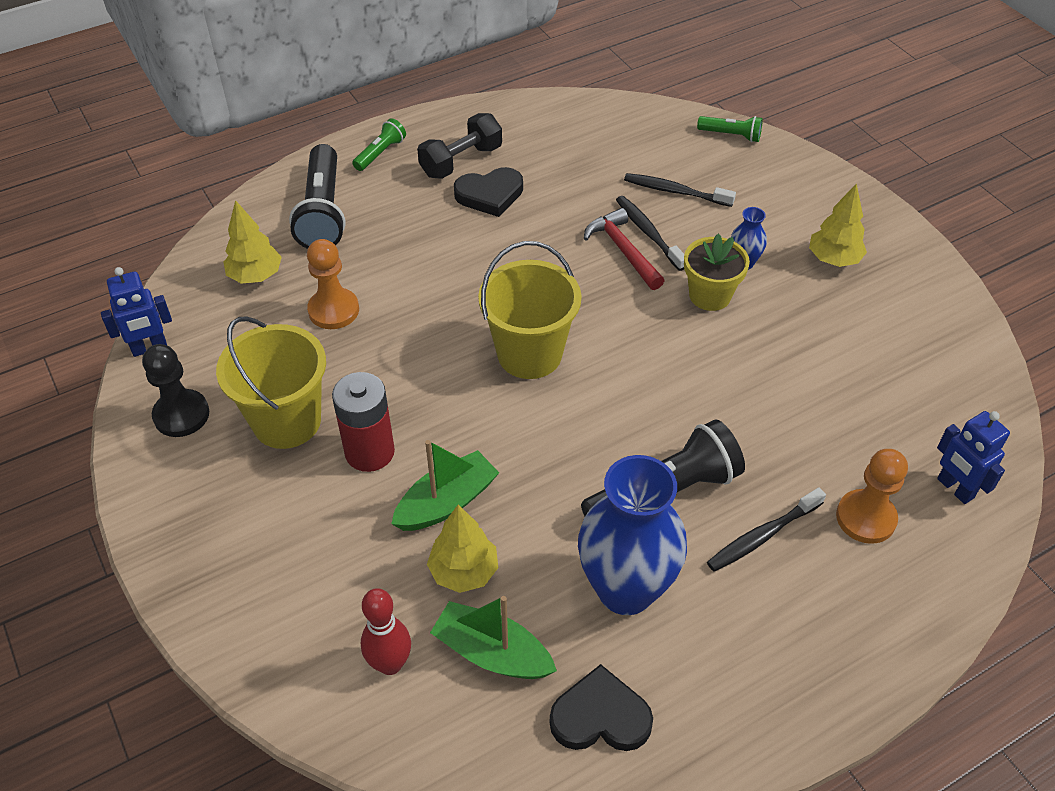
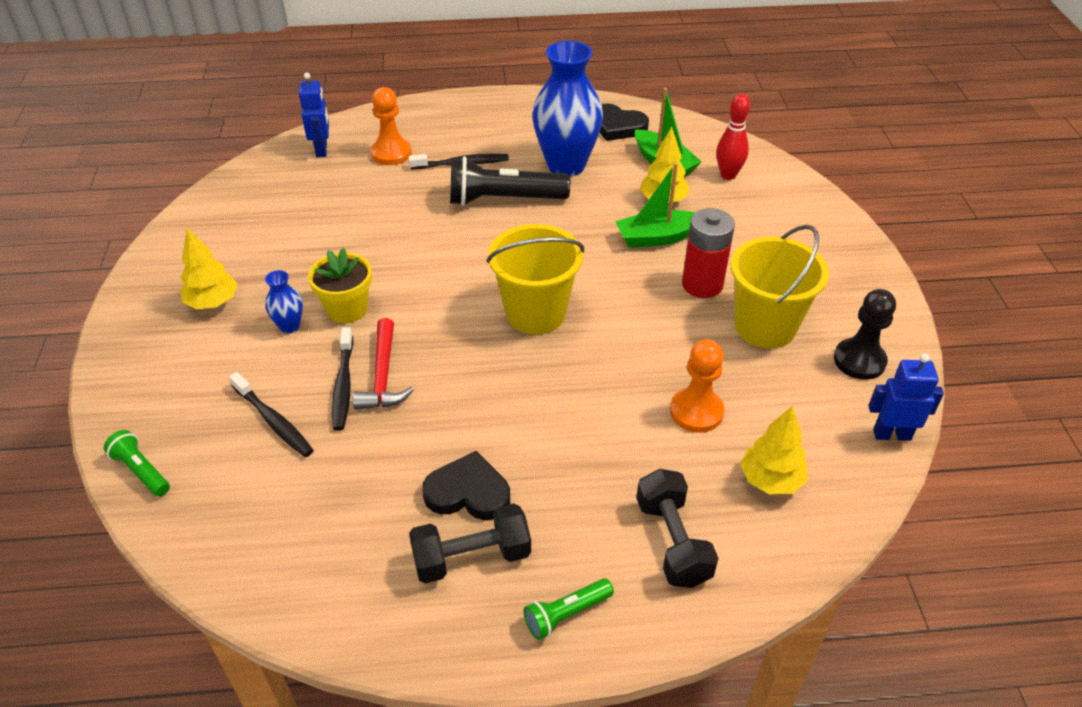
camera: 155 degrees left, 5 degrees down
black flashlight [289,144,345,249] -> black dumbbell [636,469,718,588]

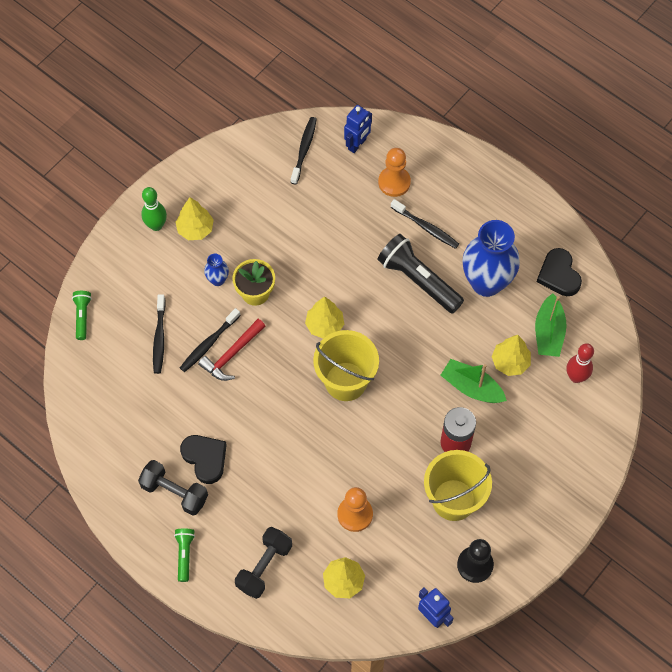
camera: 45 degrees right, 20 degrees up
green flashlight [524,578,614,640] -> green flashlight turned 75 degrees clockwise [174,529,195,582]
none -> green bowling pin [141,187,167,231]
none -> black toothbrush [290,117,317,185]
none -> yellow tree [305,297,344,339]

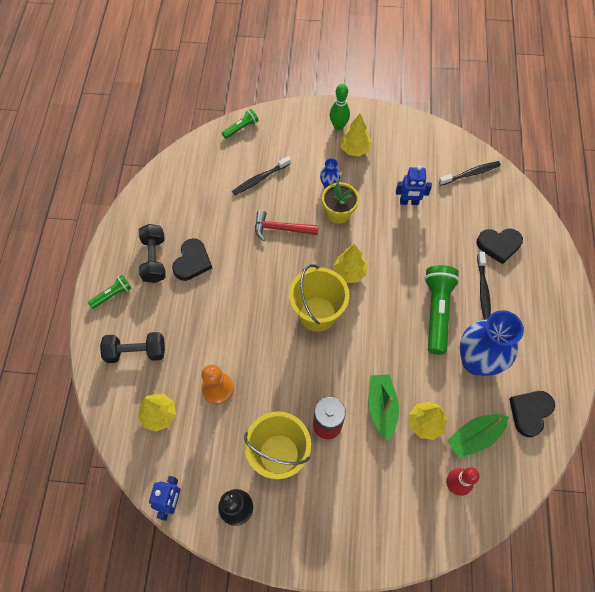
camera: 55 degrees right, 0 degrees up
black toothbrush [180,308,241,372] -> none
blue robot [344,105,372,153] -> blue robot moved to [396,166,432,205]
orange pawn [378,148,411,197] -> black heart [477,228,523,264]
black flashlight [378,234,464,314] -> green flashlight [424,265,460,355]

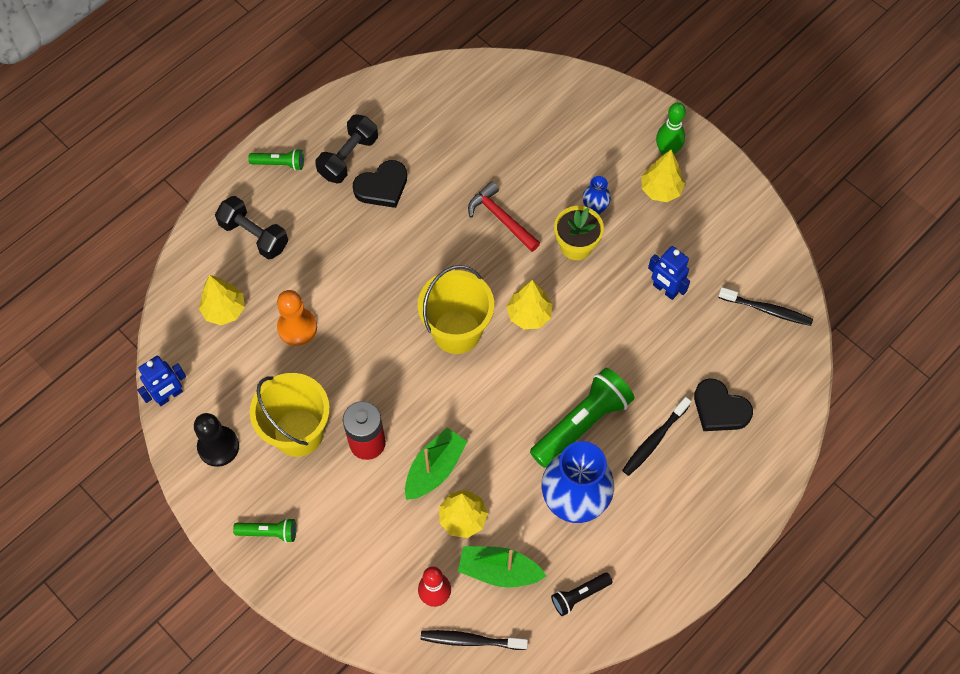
camera: 40 degrees right, 0 degrees up
green flashlight [222,109,259,139] -> green flashlight moved to [233,518,296,543]
black toothbrush [232,156,291,195] -> black toothbrush moved to [421,630,528,650]
black heart [509,391,555,437] -> black flashlight [551,572,613,616]

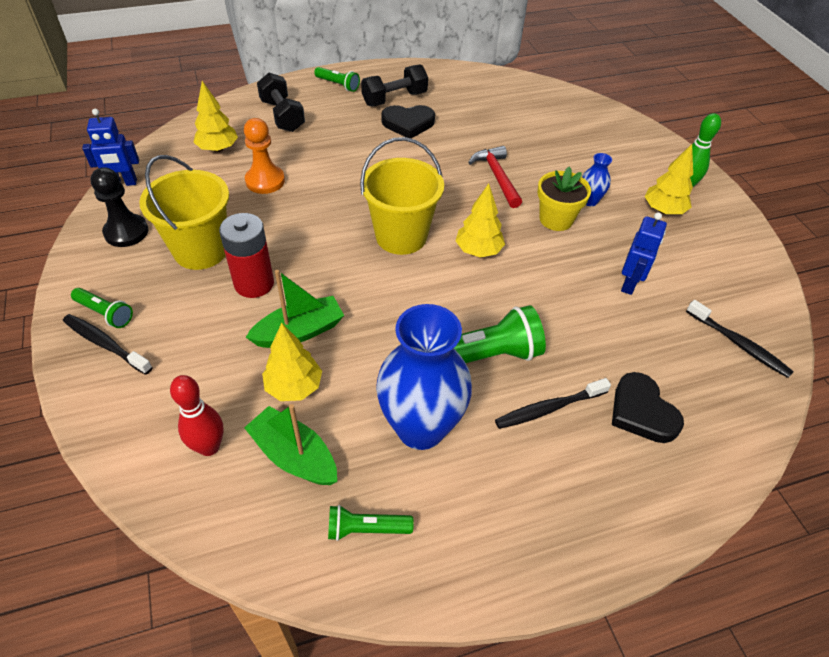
camera: 25 degrees right, 15 degrees down
black toothbrush [421,630,528,650] -> black toothbrush moved to [63,314,153,375]
black flashlight [551,572,613,616] -> green flashlight [328,505,414,541]
blue robot [648,246,690,300] -> blue robot turned 135 degrees counterclockwise [621,212,667,295]

